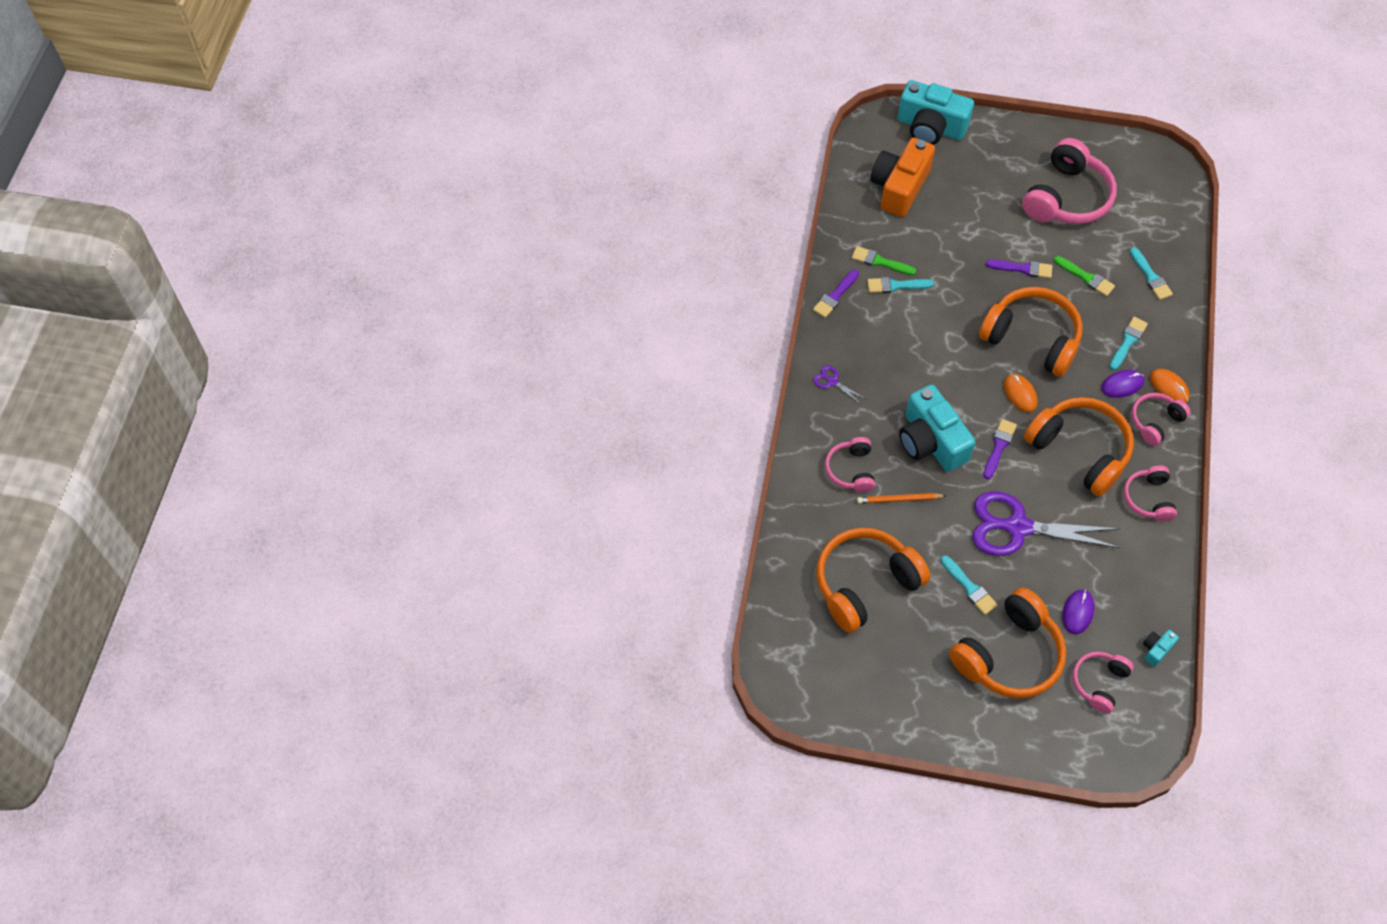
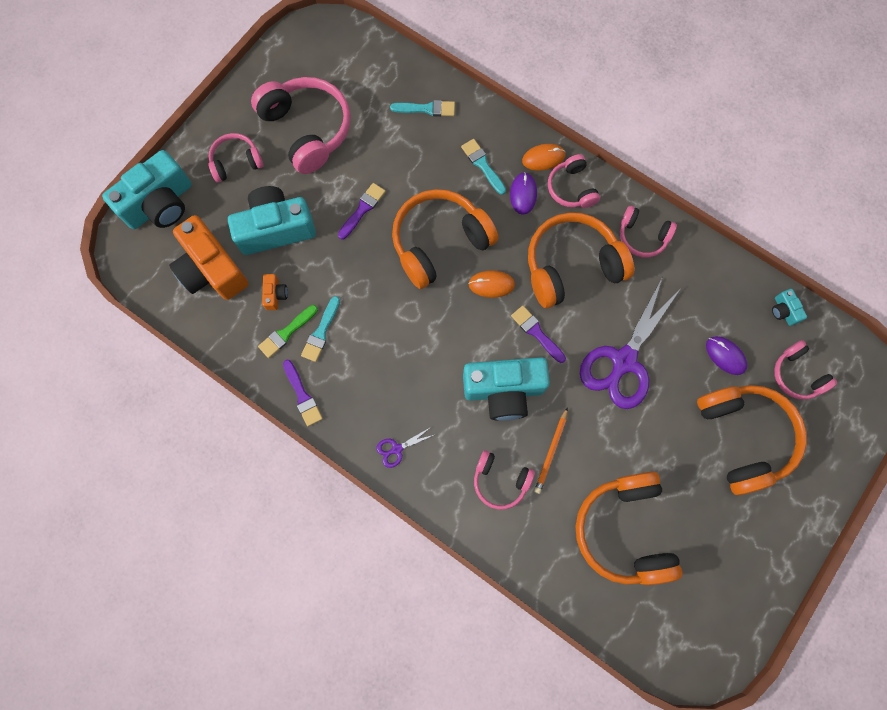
camera: 65 degrees left, 15 degrees up
turquoise brush [941,555,998,615] -> none
green brush [1054,256,1115,296] -> none
none -> pink headphones [208,133,263,183]
none -> turquoise camera [228,186,316,255]
none -> orange camera [262,274,288,310]

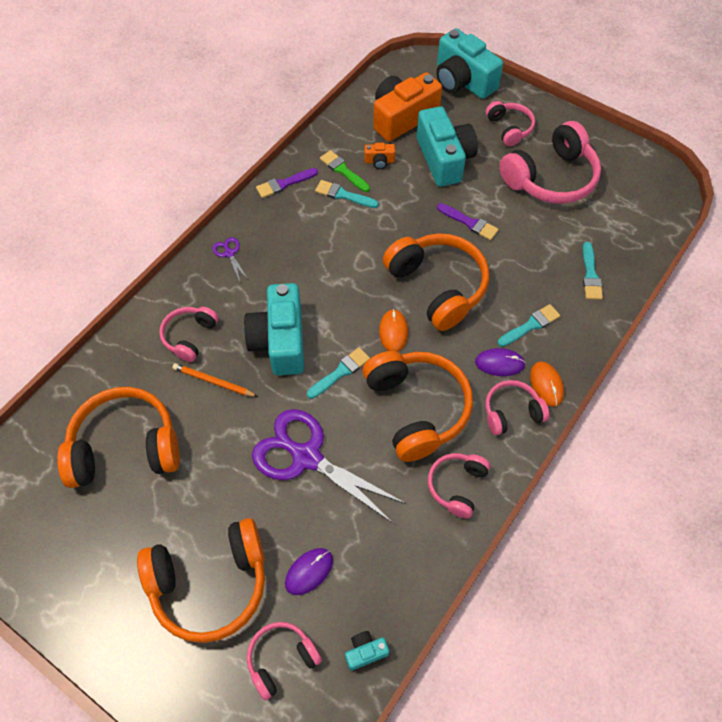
camera: 90 degrees right, 15 degrees down
purple brush [511,306,566,363] -> turquoise brush [307,347,370,399]

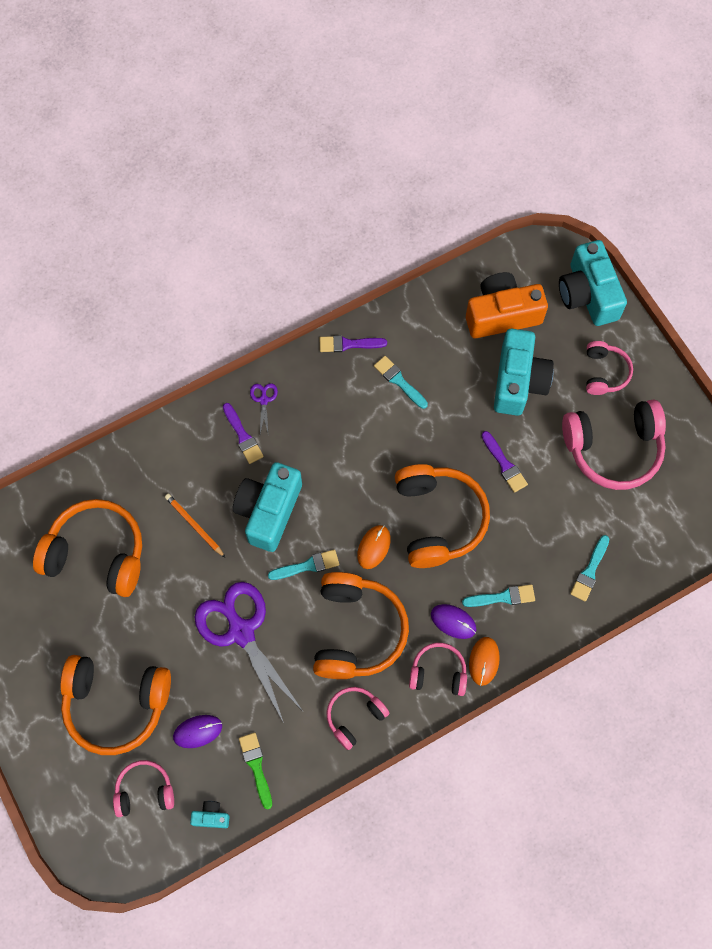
camera: 25 degrees right, 10 degrees up
pink headphones [159,307,219,362] -> none
green brush [320,150,370,192] -> green brush moved to [239,733,272,809]
orange camera [364,143,395,169] -> none
none -> purple brush [223,403,264,464]

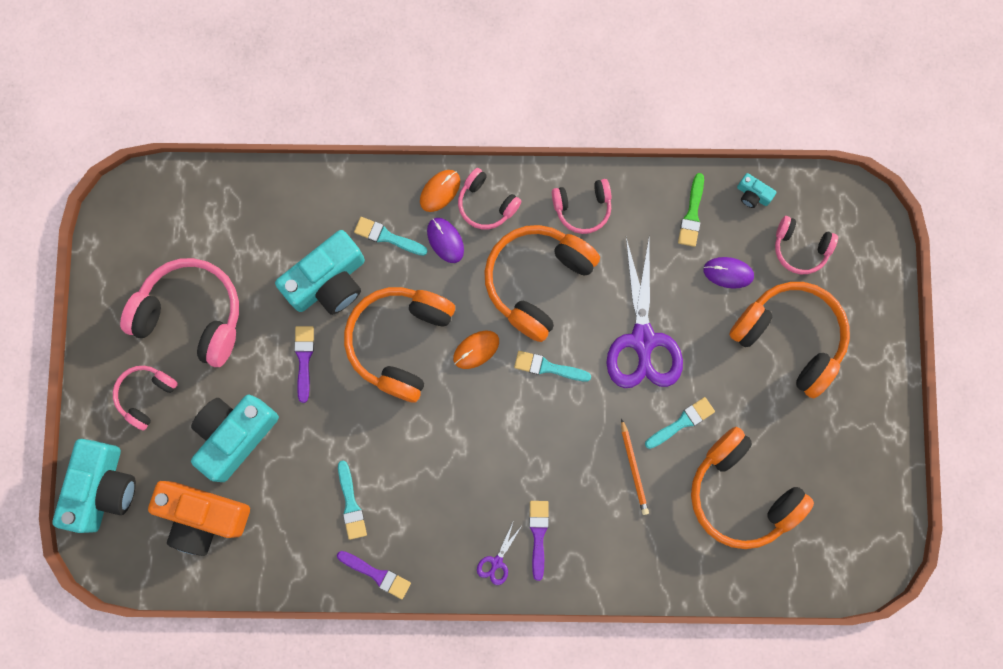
camera: 150 degrees left, 10 degrees up
turquoise camera [233,462,302,552] -> turquoise camera moved to [275,230,365,315]
turquoise brush [570,535,609,601] -> turquoise brush moved to [645,397,715,449]

